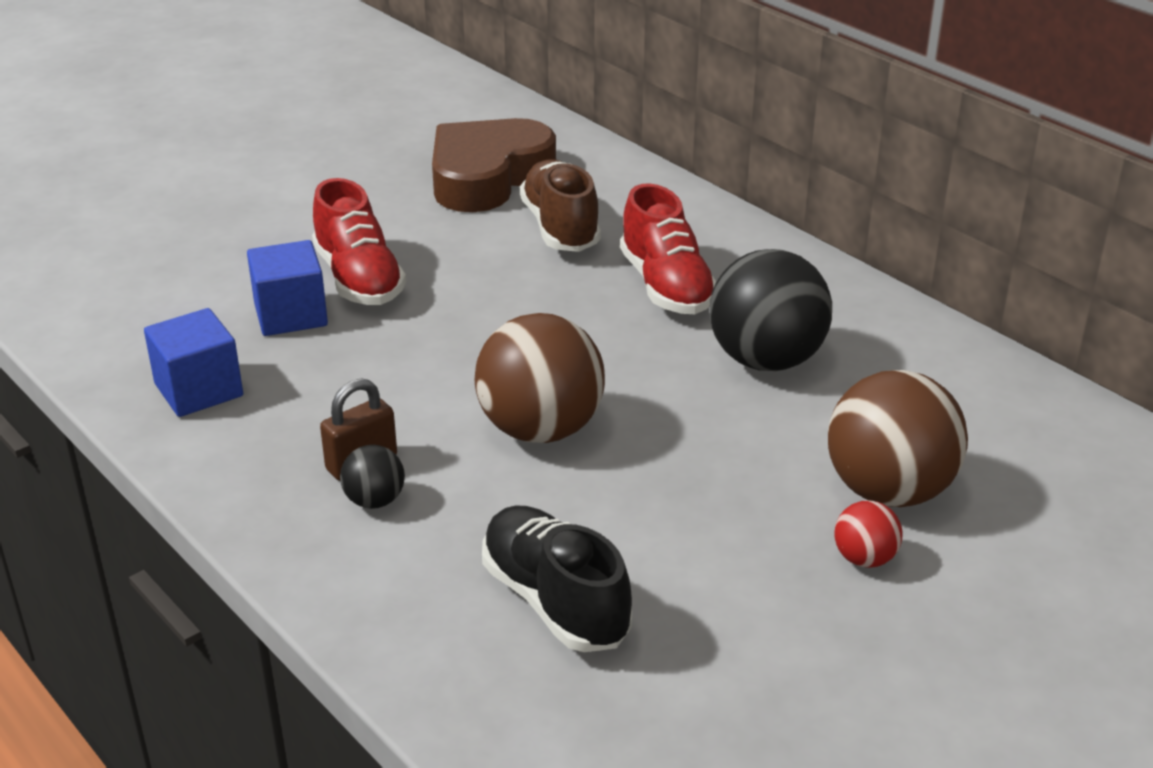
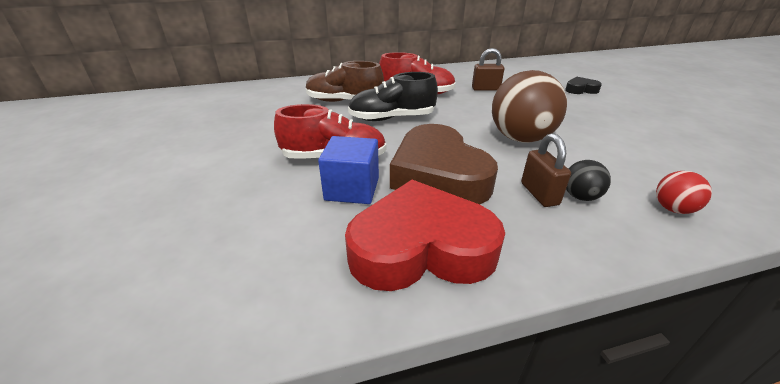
camera: 65 degrees left, 0 degrees up
blue cube [144,308,243,417] -> red heart [345,180,505,291]
brown heart [432,118,556,212] -> brown heart moved to [390,124,498,204]
black shoe [482,505,632,652] -> black shoe moved to [348,72,438,121]
black ball [709,249,832,371] -> brown padlock [472,48,504,91]
brown ball [828,370,968,507] -> black heart [565,77,602,94]
red ball [834,500,903,568] -> red ball moved to [656,171,712,214]

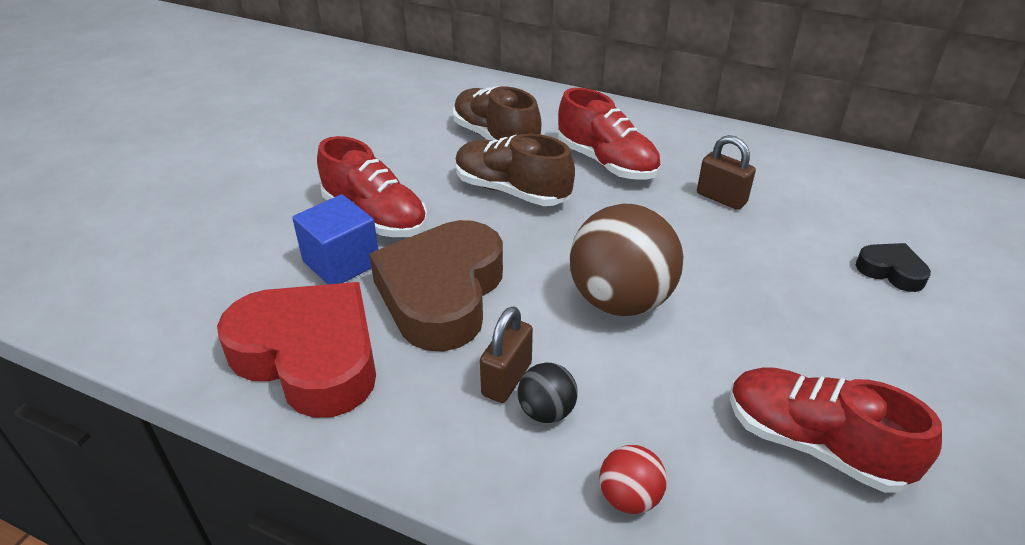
camera: 40 degrees right, 5 degrees up
black shoe [348,72,438,121] -> brown shoe [455,134,575,206]
none -> red shoe [730,367,942,493]

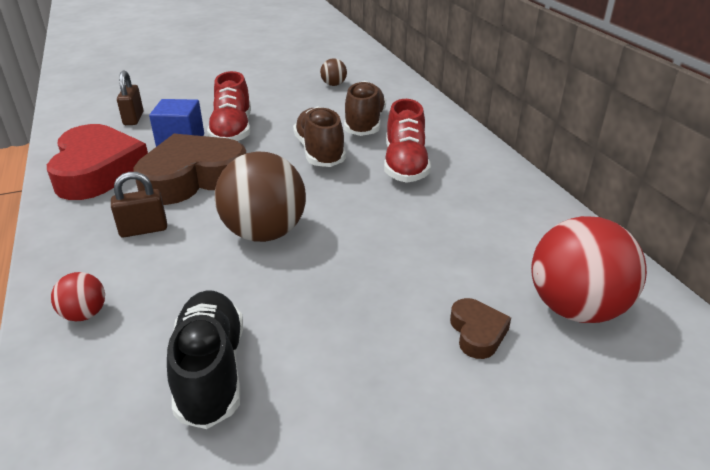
camera: 45 degrees right, 5 degrees down
black ball [518,362,578,423] -> none
brown padlock [697,135,756,210] -> brown padlock moved to [117,71,143,125]
red shoe [730,367,942,493] -> black shoe [167,290,243,429]
black heart [856,243,931,292] -> brown heart [450,298,511,359]
none -> brown ball [320,58,347,86]
none -> red ball [531,216,647,323]

